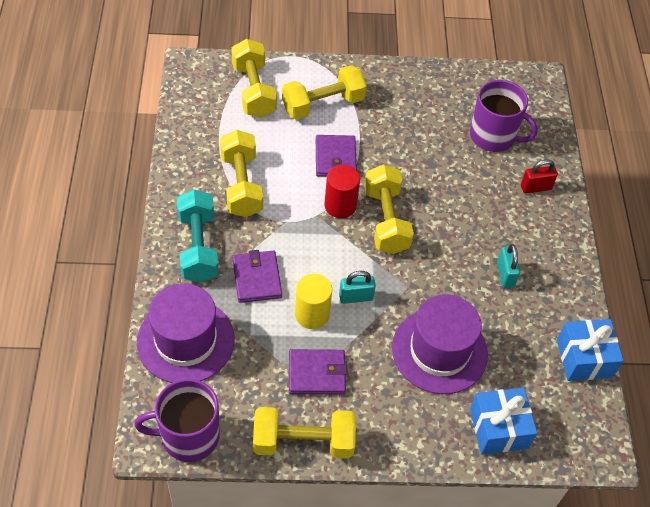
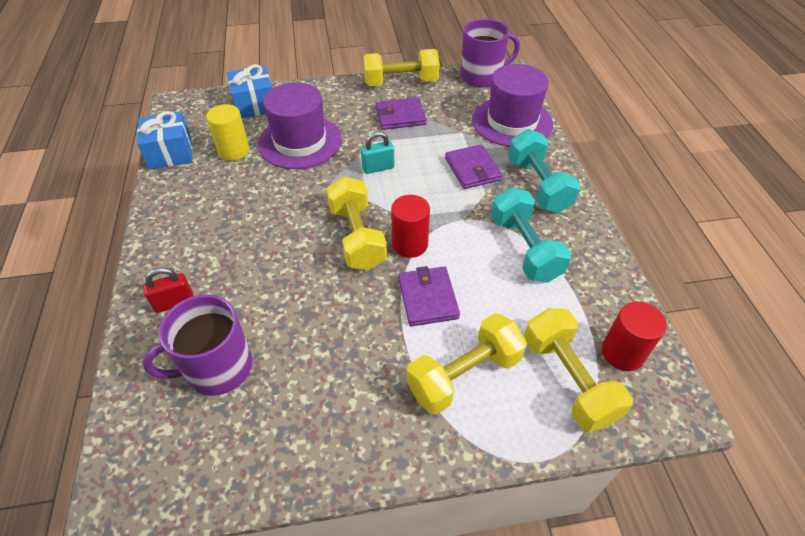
camera: 175 degrees right, 5 degrees down
yellow dumbbell [220,130,263,217] -> turquoise dumbbell [491,187,572,283]
yellow cylinder [295,274,332,329] -> yellow cylinder moved to [206,104,249,161]
purple mug [470,80,538,152] -> purple mug turned 45 degrees counterclockwise [142,294,253,396]
turquoise padlock [497,244,520,288] -> none
none -> red cylinder [602,302,667,371]

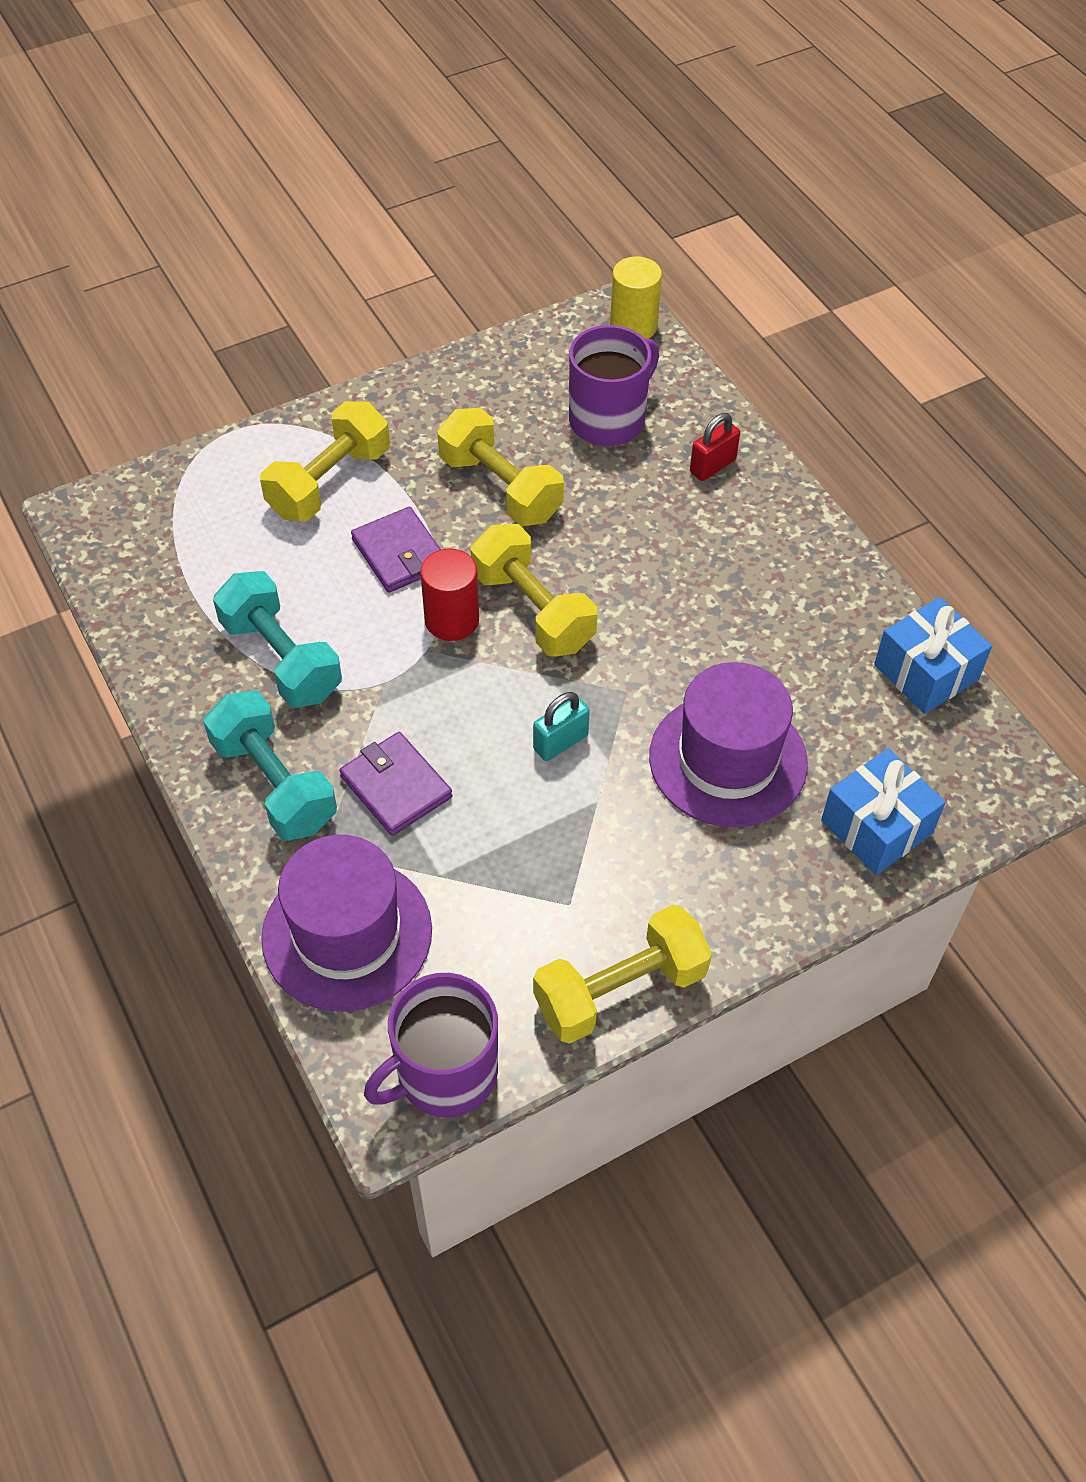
camera: 160 degrees right, 5 degrees up
yellow cylinder [206,104,249,161] -> yellow cylinder moved to [610,256,662,339]
purple wallet [376,98,427,130] -> none
yellow dumbbell [524,308,633,432] -> yellow dumbbell moved to [437,408,564,526]
red cylinder [602,302,667,371] -> none

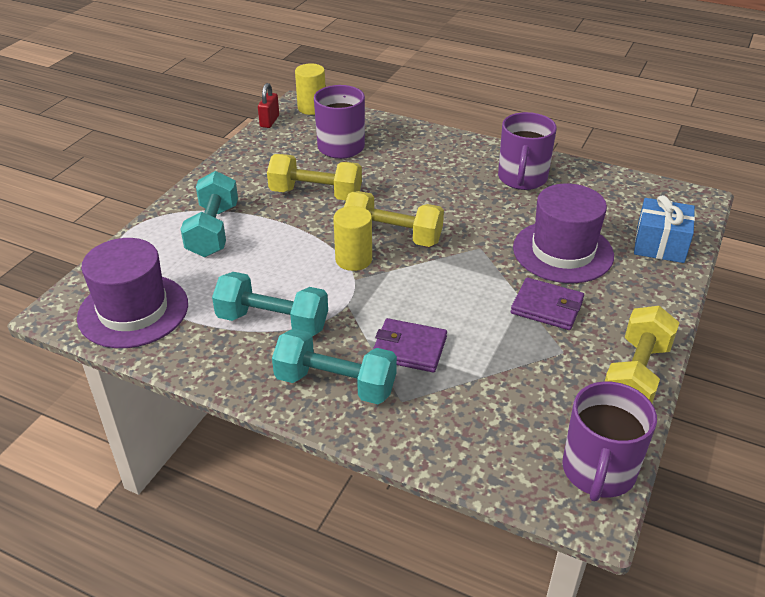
camera: 35 degrees left, 15 degrees down
yellow dumbbell [260,401,390,521] -> turquoise dumbbell [181,171,238,257]
purple hat [261,835,432,1012] -> purple hat moved to [77,238,188,348]
purple wallet [351,507,441,592] -> purple wallet moved to [511,277,584,330]
red cylinder [420,549,479,641] -> yellow cylinder [333,206,372,271]
turquoise padlock [533,692,590,761] -> none
red padlock [690,413,740,481] -> red padlock moved to [258,83,279,128]
blue gift [874,597,992,714] -> none
none -> purple mug [498,112,557,190]

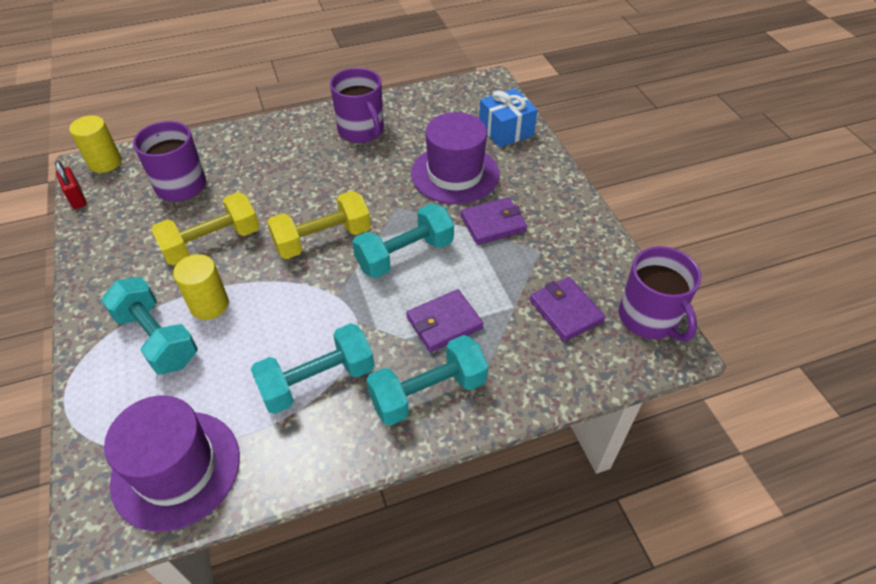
camera: 45 degrees left, 10 degrees up
yellow cylinder [333,206,372,271] -> yellow cylinder moved to [173,254,229,320]
yellow dumbbell [605,306,680,403] -> none
none -> turquoise dumbbell [352,203,454,278]
none -> purple wallet [530,277,605,342]

